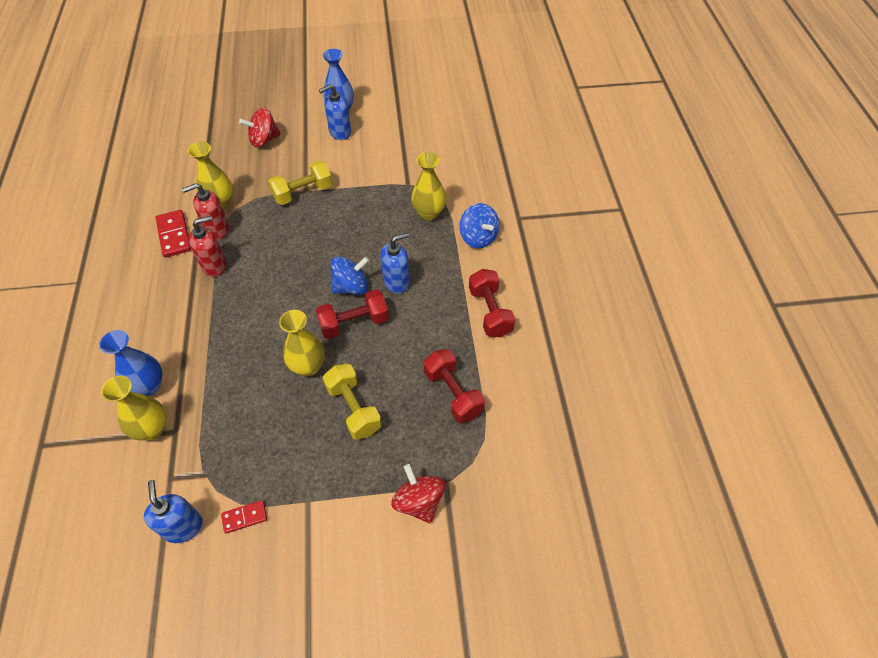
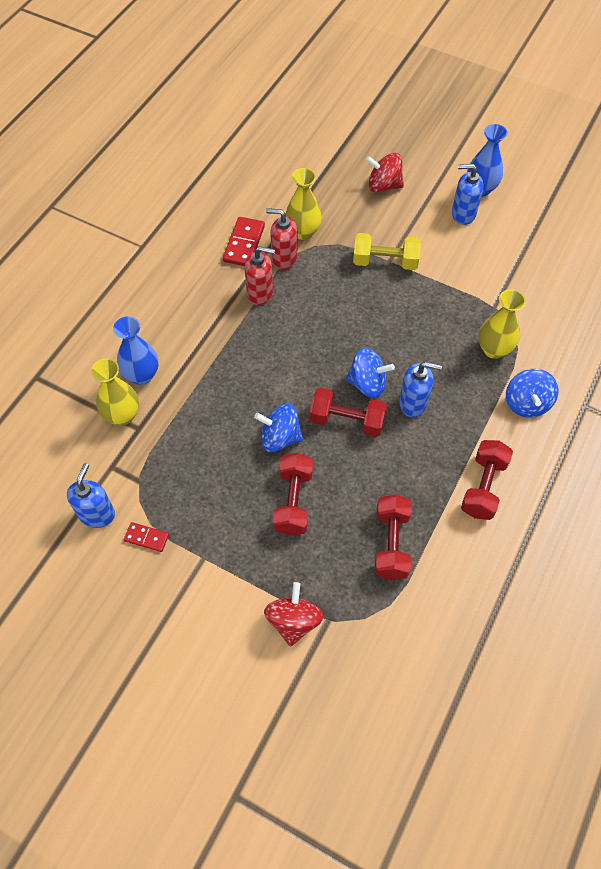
camera: 35 degrees right, 5 degrees up
yellow vase [279,310,325,376] -> blue spinning top [254,404,303,452]
yellow dumbbell [323,364,382,440] -> red dumbbell [273,453,313,535]

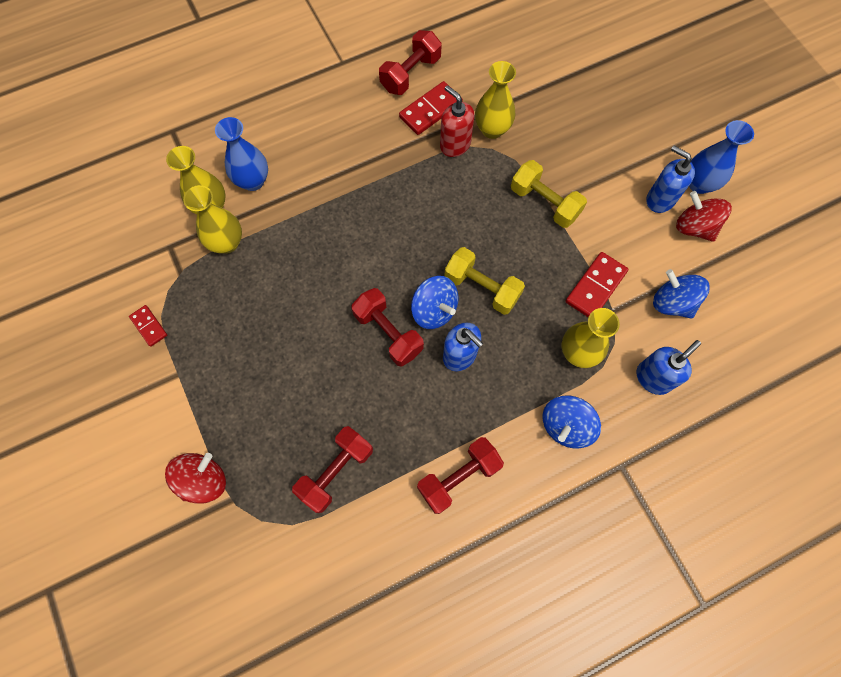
camera: 35 degrees right, 10 degrees up
blue soap dispenser [67,463,115,528] -> blue soap dispenser moved to [636,340,701,395]
red soap dispenser [245,246,275,305] -> none
blue spinning top [254,404,303,452] -> blue spinning top moved to [653,269,710,319]
red dumbbell [273,453,313,535] -> red dumbbell moved to [379,30,442,95]
red spinning top [366,153,404,192] -> red spinning top moved to [676,191,732,242]
none -> yellow vase [183,185,242,254]
none -> yellow dumbbell [444,247,525,315]
none -> red domino [565,252,628,317]

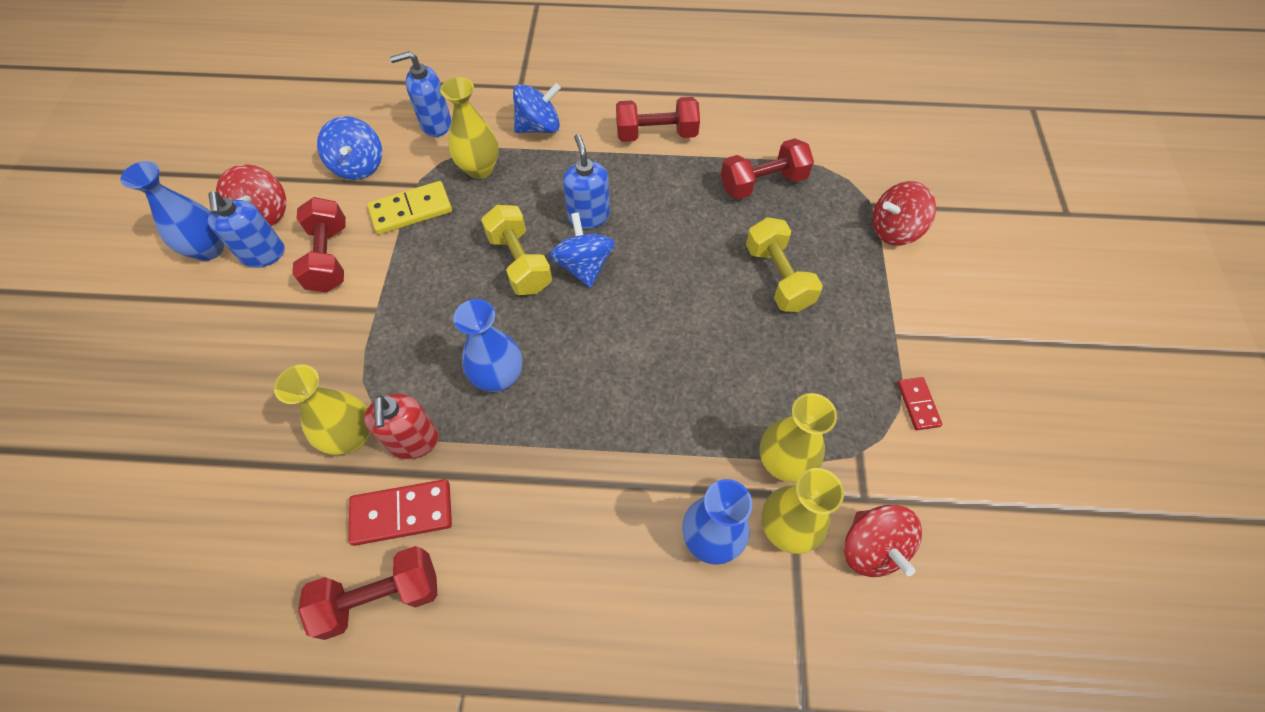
camera: 150 degrees left, 10 degrees down
red dumbbell [351,288,424,367] -> red dumbbell moved to [292,197,346,293]
yellow dumbbell [511,160,587,228] -> yellow dumbbell moved to [746,217,823,312]
red domino [565,252,628,317] -> yellow domino [367,181,452,234]
none -> blue vase [453,299,523,392]
none -> red spinning top [844,505,922,577]

